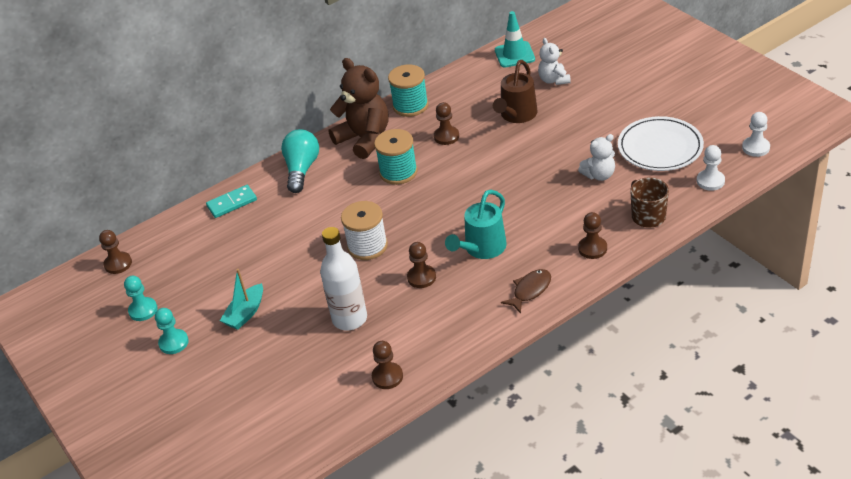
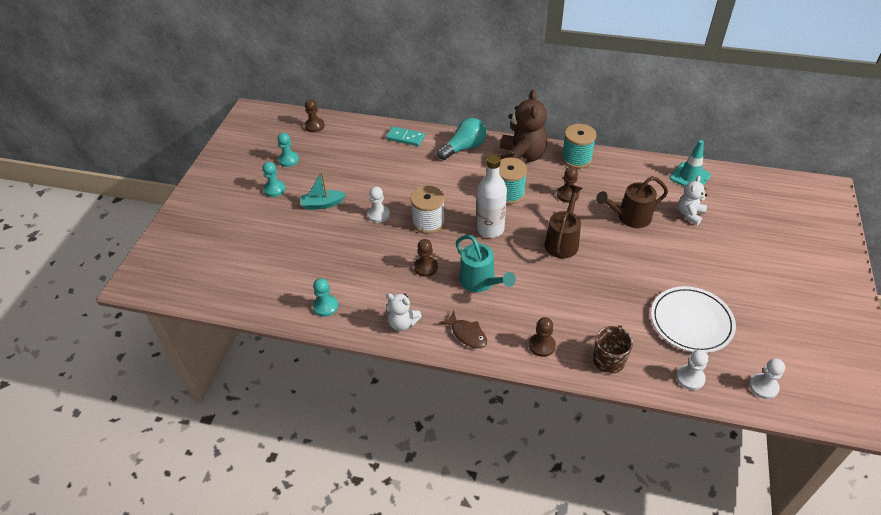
camera: 45 degrees right, 5 degrees up
white bottle [320,227,367,330] -> white bottle moved to [477,154,507,238]
brown pawn [372,341,403,389] -> turquoise pawn [313,278,338,317]
turquoise watering can [445,190,507,259] -> turquoise watering can turned 120 degrees counterclockwise [456,235,516,292]
brown fish [501,269,551,314] -> brown fish turned 45 degrees clockwise [439,311,487,349]
white teddy bear [578,134,615,181] -> white teddy bear moved to [386,293,422,331]
none -> white pawn [367,186,390,223]
none -> brown watering can [544,185,583,258]

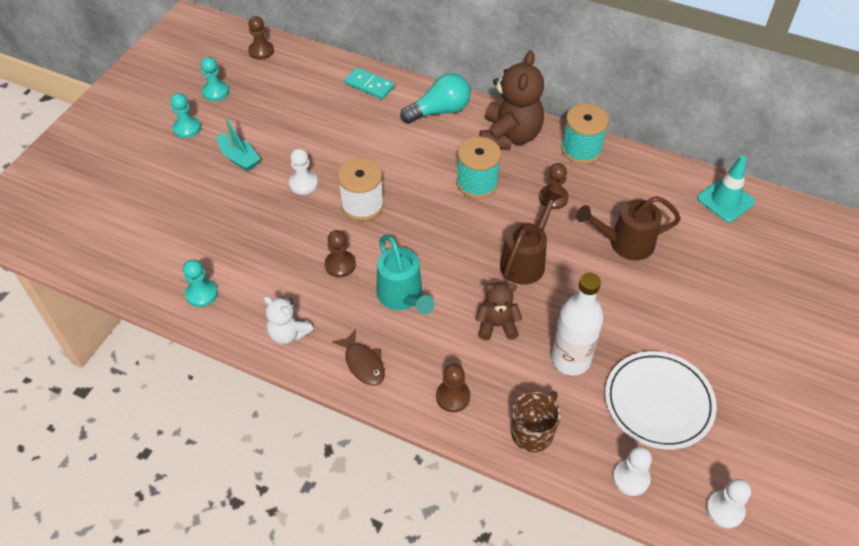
camera: 10 degrees right, 5 degrees up
turquoise boat [300,171,346,210] -> turquoise boat turned 135 degrees counterclockwise [217,114,261,172]
white bottle [477,154,507,238] -> white bottle moved to [551,273,604,375]
white teddy bear [678,176,707,225] -> none
none -> brown teddy bear [475,282,522,340]

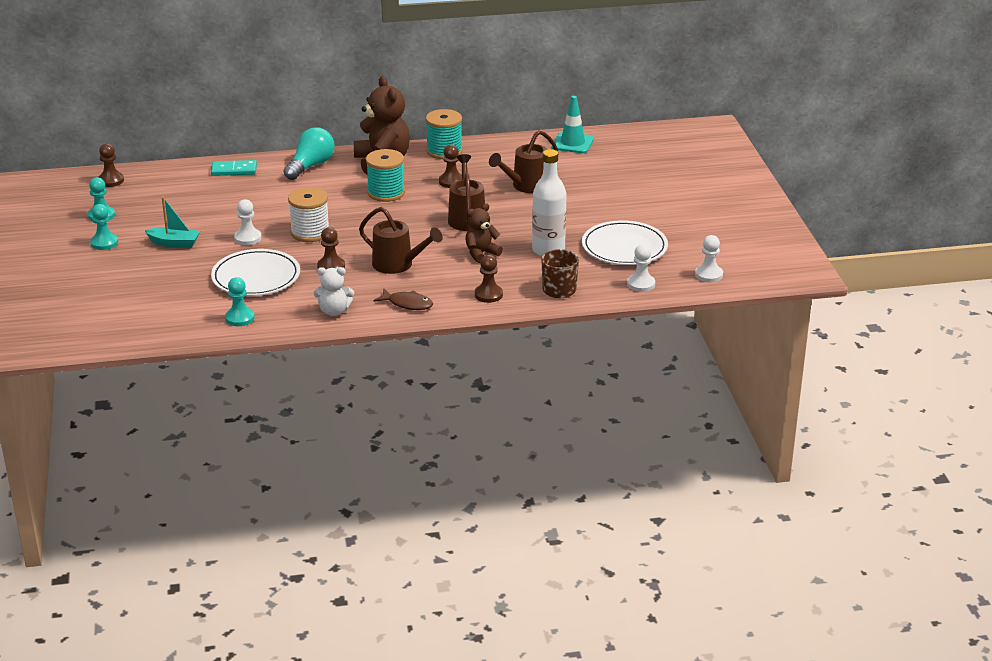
camera: 35 degrees left, 20 degrees down
turquoise watering can [377,235,435,315] -> brown watering can [359,207,443,274]
none -> white plate [211,249,300,296]

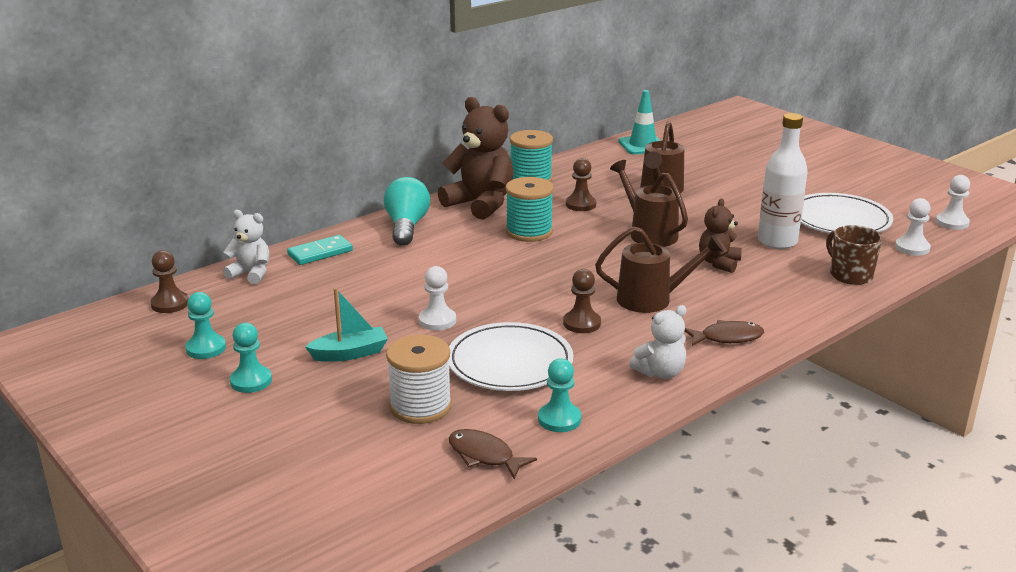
camera: 30 degrees left, 5 degrees down
white spool [288,187,329,242] -> white spool moved to [386,335,452,424]
brown pawn [475,255,503,303] -> none
none -> white teddy bear [223,210,269,284]
none -> brown fish [449,429,537,479]

